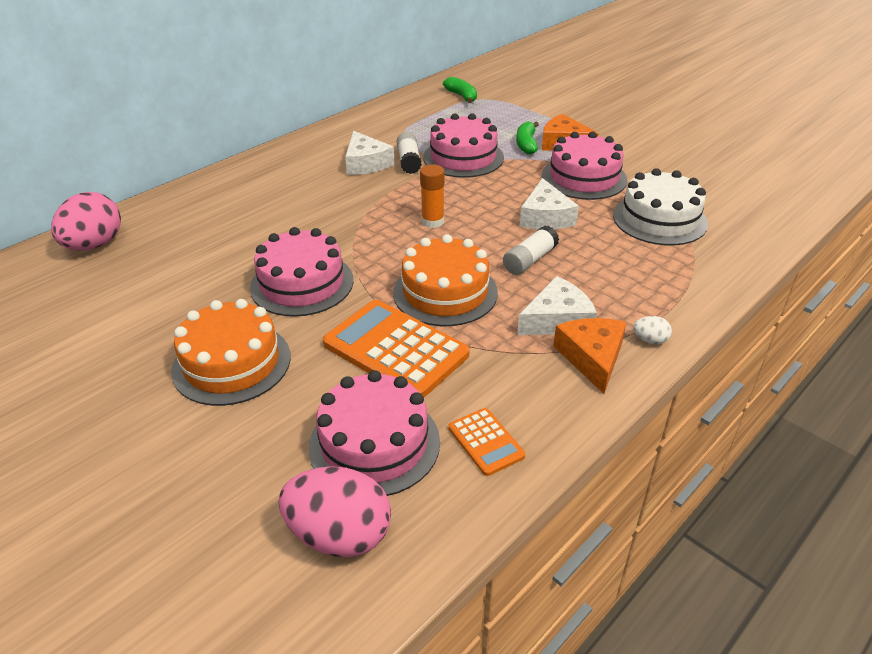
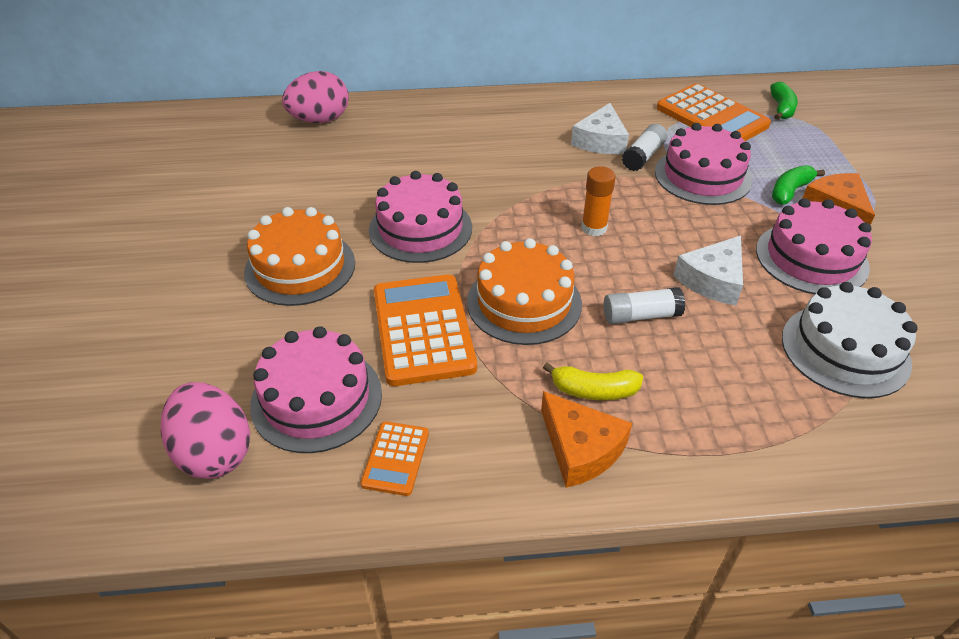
camera: 40 degrees right, 5 degrees up
white cheese [517,276,597,335] -> yellow banana [543,363,643,400]
orange cheese [553,318,627,394] -> orange cheese turned 105 degrees clockwise [541,391,632,488]
white egg [633,316,672,344] -> none
none -> orange calculator [657,83,771,141]

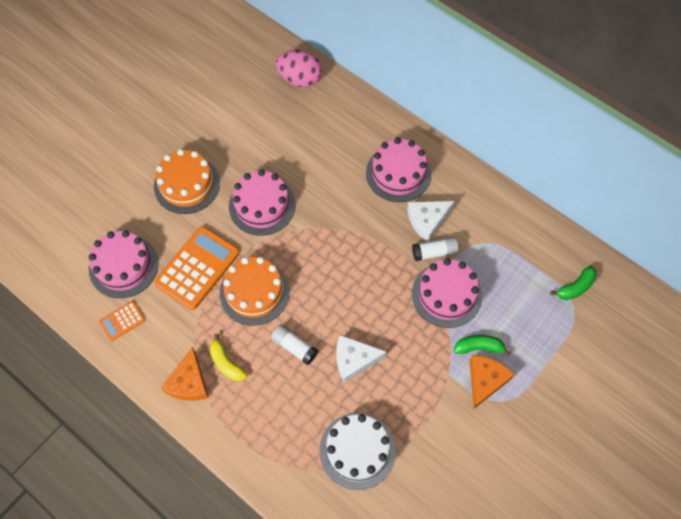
camera: 45 degrees right, 20 degrees up
pink egg [161,382,250,479] -> none
orange glue stick [581,166,616,236] -> none
orange calculator [657,83,771,141] -> none
pink cake [756,198,872,294] -> pink cake moved to [366,137,431,202]

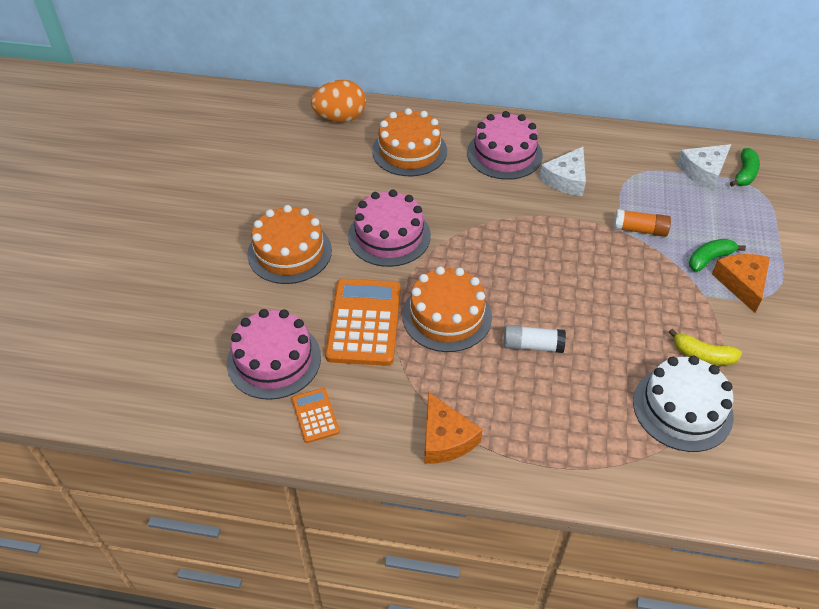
camera: 30 degrees left, 15 degrees down
orange calculator [99,301,145,341] -> orange calculator turned 135 degrees clockwise [292,388,340,443]
yellow banana [209,334,247,381] -> yellow banana moved to [669,328,742,365]
pink egg [275,50,322,87] -> orange egg [311,80,366,122]
white cheese [336,335,387,383] -> white cheese moved to [677,144,731,190]
white glue stick [412,237,459,261] -> none
pink cake [412,258,482,328] -> orange glue stick [613,209,671,237]
none -> orange cake [372,108,447,176]

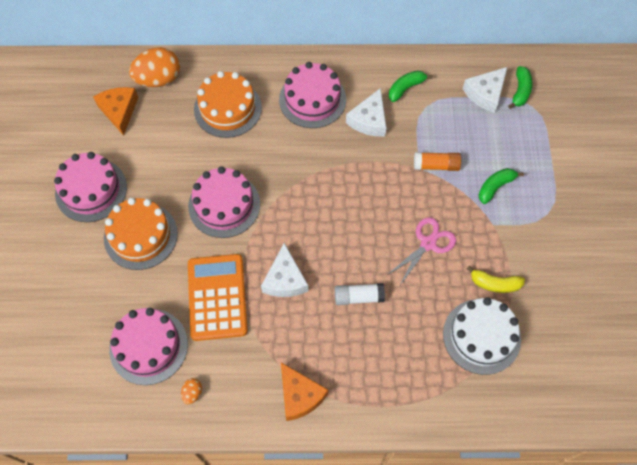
camera: 10 degrees left, 15 degrees up
orange calculator [292,388,340,443] -> orange egg [181,378,202,404]
orange cake [402,266,492,352] -> white cheese [261,243,308,297]
orange cheese [712,254,770,313] -> orange cheese moved to [93,87,138,136]
none -> pink cake [54,152,127,222]
none -> pink scissors [386,217,456,287]
none -> green banana [389,70,433,102]

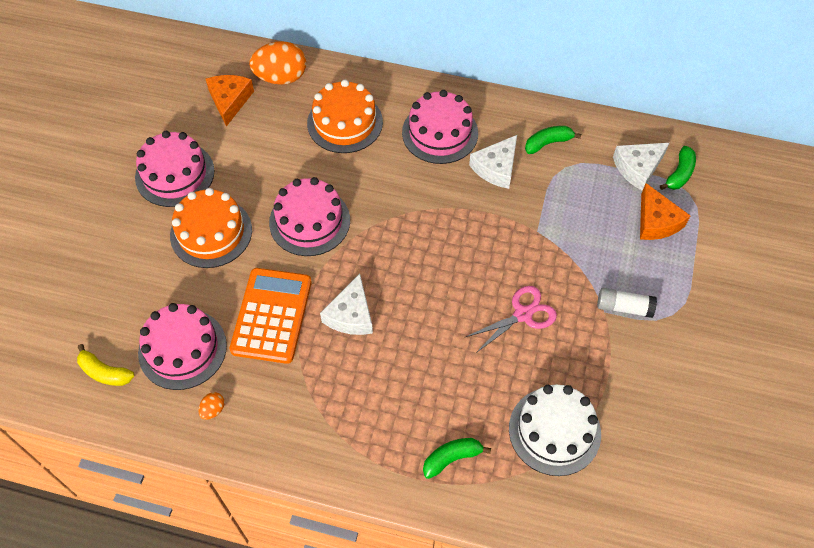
camera: 15 degrees right, 5 degrees down
orange cheese [281,362,328,421] -> orange cheese moved to [640,183,691,240]
white glue stick [335,283,385,305] -> white glue stick moved to [597,288,657,318]
orange glue stick [414,152,461,171] -> none
yellow banana [466,266,525,293] -> yellow banana moved to [77,344,134,386]
green banana [479,168,524,204] -> green banana moved to [423,438,491,479]

